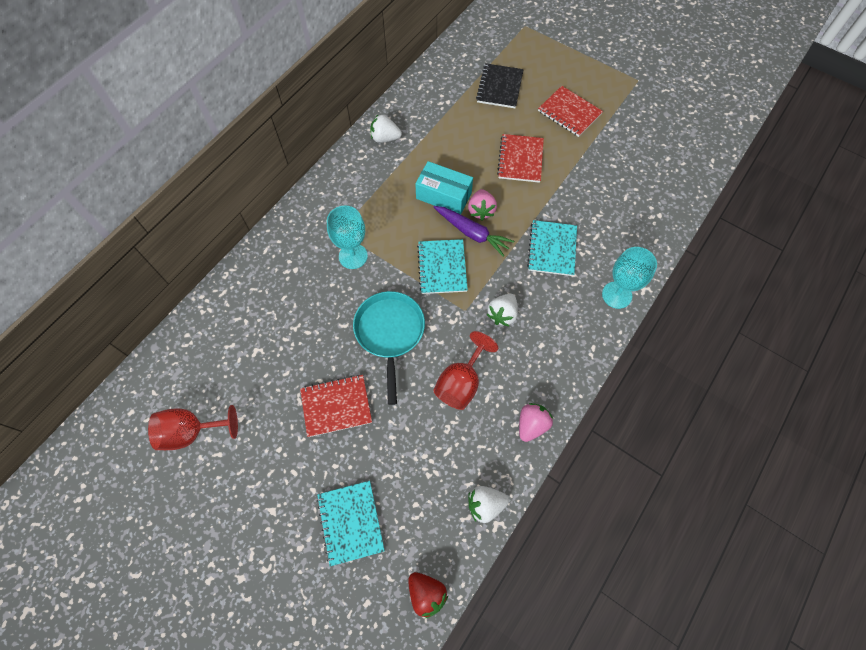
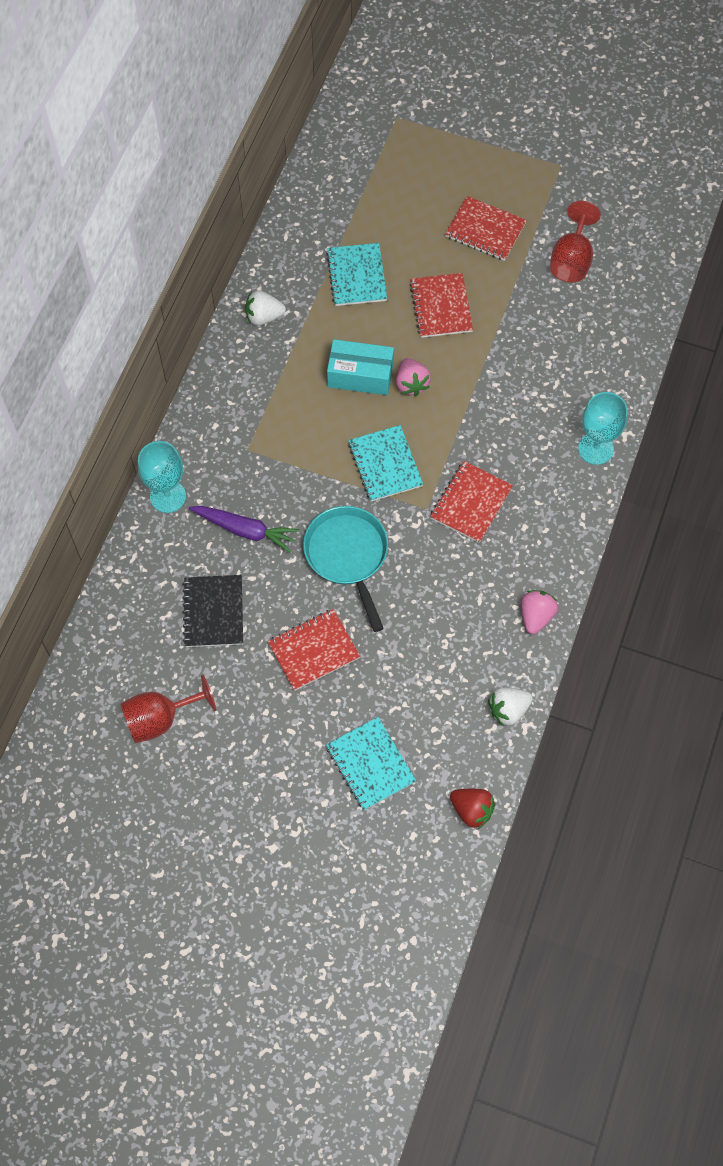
camera: 15 degrees left, 0 degrees up
turquoise goblet [327,206,368,269] -> turquoise goblet moved to [138,441,186,513]
red goblet [433,331,498,410] -> red goblet moved to [550,201,601,282]
purple carrot [434,206,514,257] -> purple carrot moved to [189,506,299,553]
black notebook [476,63,524,108] -> black notebook moved to [182,575,243,647]
white strawberry [487,294,518,326] -> red notebook [430,461,513,543]
turquoise notebook [527,220,577,276] -> turquoise notebook moved to [326,243,387,306]

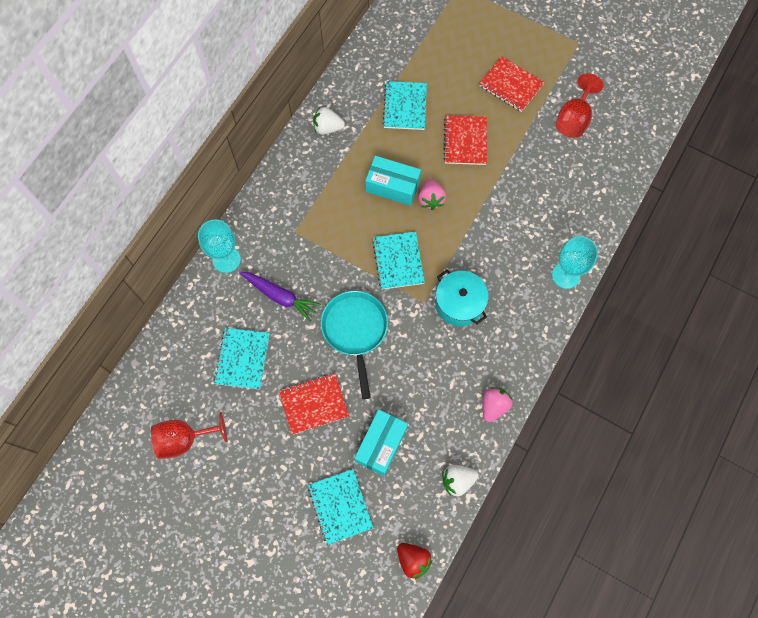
camera: 10 degrees right, 5 degrees up
black notebook [182,575,243,647] -> turquoise notebook [214,328,270,389]
red notebook [430,461,513,543] -> turquoise pot [436,270,489,326]
none -> turquoise box [355,409,408,476]

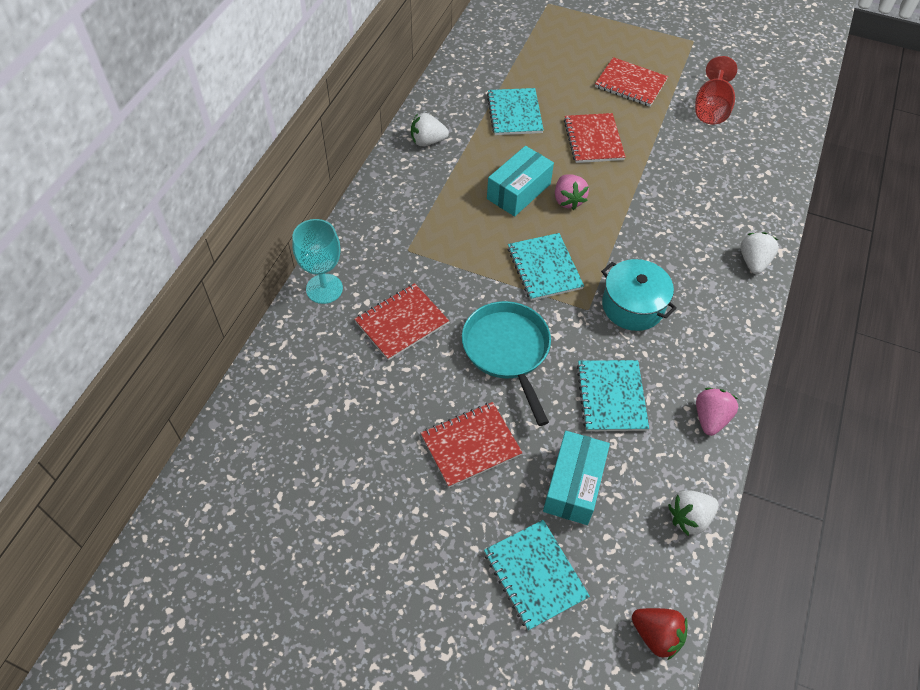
camera: 10 degrees left, 15 degrees down
red goblet [151,412,227,459] -> none
turquoise notebook [214,328,270,389] -> turquoise notebook moved to [577,360,649,431]
purple carrot [239,271,321,322] -> red notebook [354,283,449,361]
turquoise box [365,156,421,206] -> turquoise box turned 60 degrees counterclockwise [487,146,554,217]
turquoise goblet [552,236,598,289] -> white strawberry [740,232,779,274]

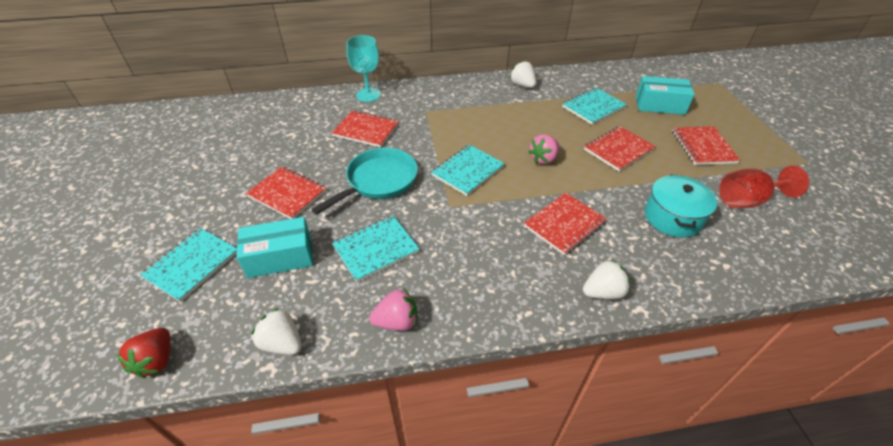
camera: 60 degrees right, 10 degrees down
turquoise box [487,146,554,217] -> turquoise box moved to [636,76,695,115]
turquoise pot [601,259,677,331] -> turquoise pot moved to [645,174,717,237]
none -> red notebook [524,193,607,256]

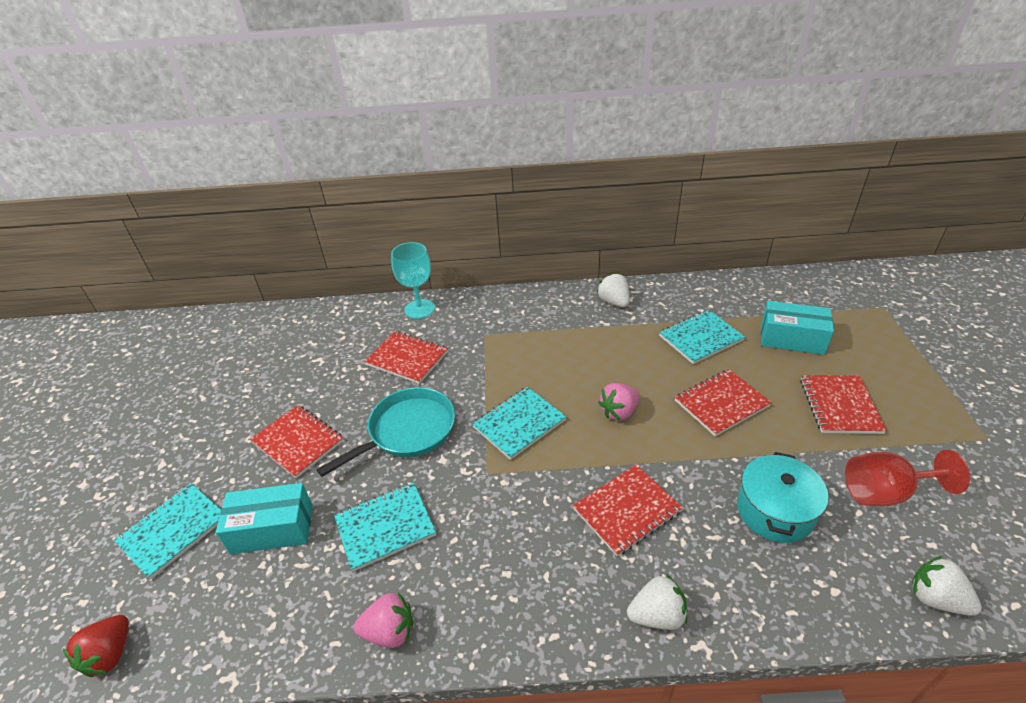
camera: 10 degrees right, 5 degrees down
white strawberry [251,308,302,355] -> white strawberry moved to [912,556,982,616]

